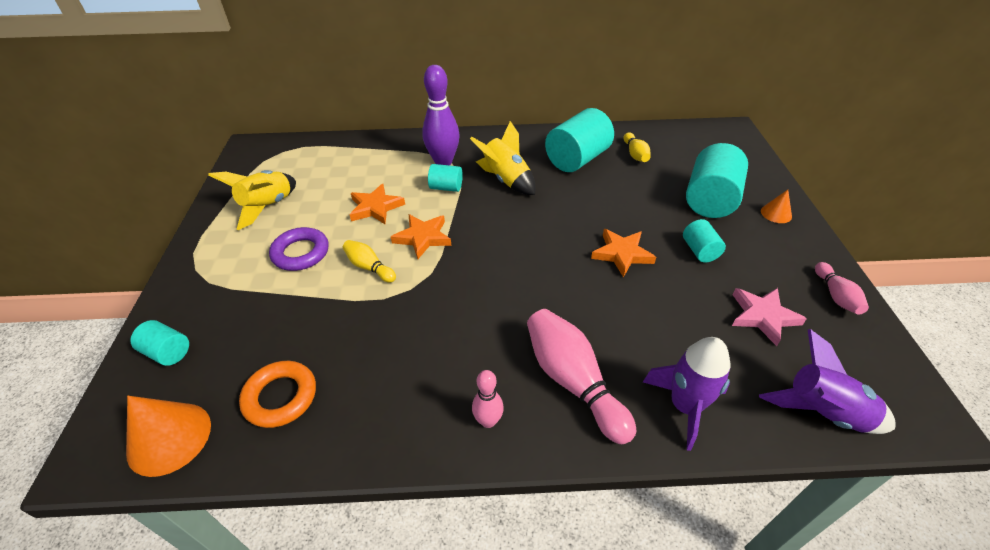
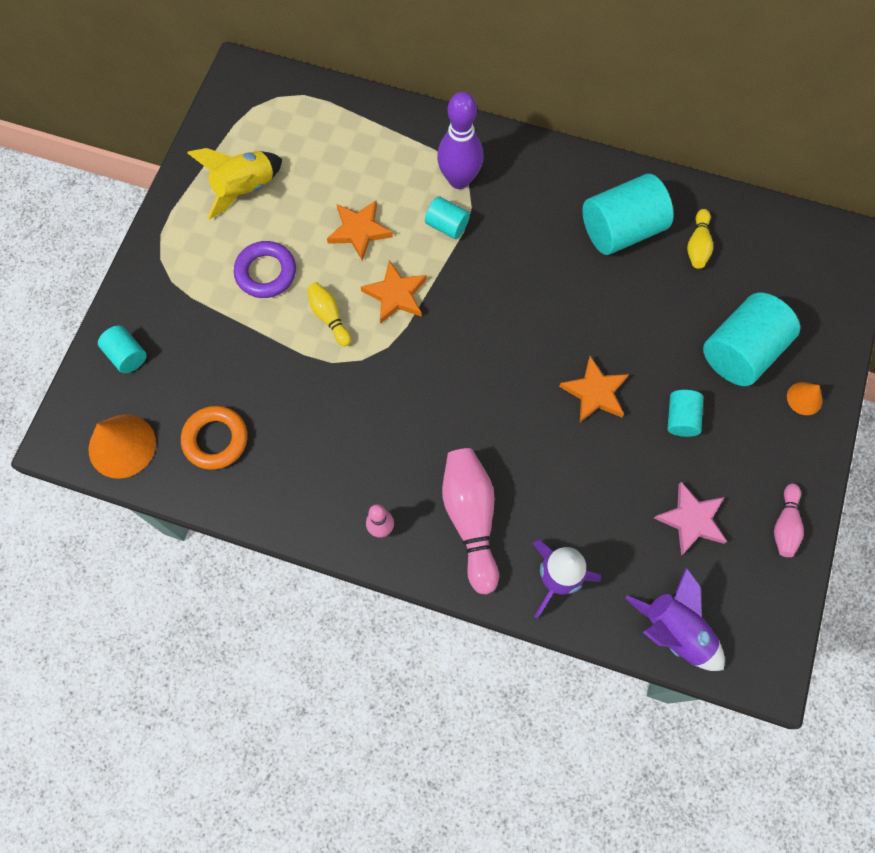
camera: 20 degrees right, 25 degrees up
yellow rocket [470,121,535,195] -> none

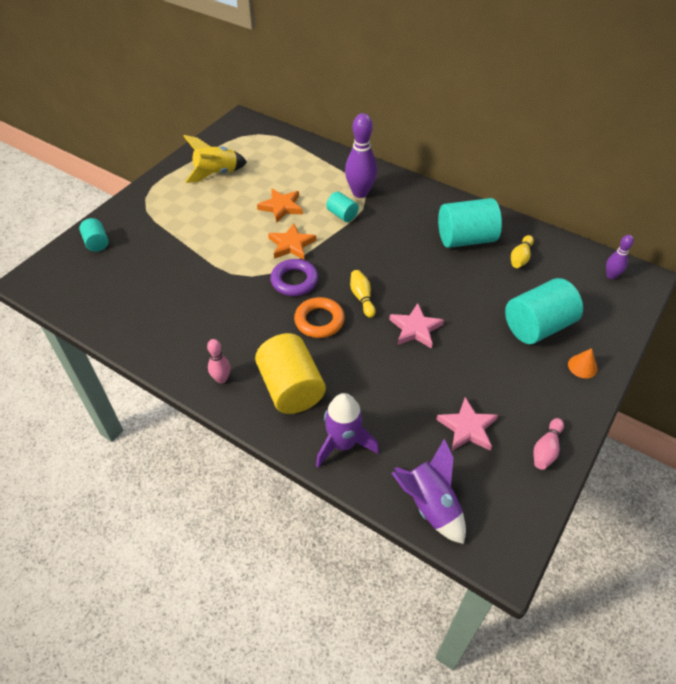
camera: 15 degrees right, 20 degrees down
orange cone [89,415,156,479] -> none
orange ring [181,406,247,470] -> orange ring moved to [294,297,345,338]
purple ring [234,241,296,298] -> purple ring moved to [270,259,318,296]
yellow bowling pin [307,282,351,346] -> yellow bowling pin moved to [350,270,376,318]
pink bowling pin [442,448,499,594] -> yellow cylinder [255,333,326,414]
orange star [559,356,629,422] -> pink star [389,303,444,349]
turquoise cylinder [667,390,703,437] -> none
none -> purple bowling pin [606,235,634,279]

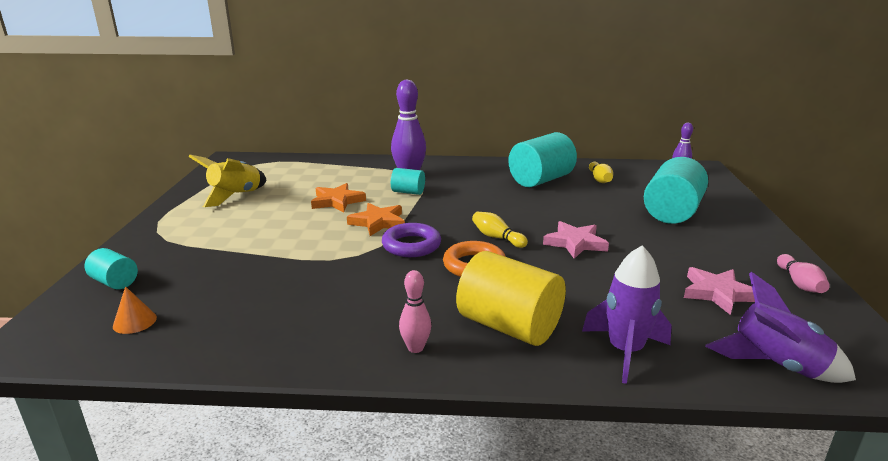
camera: 30 degrees left, 25 degrees down
orange cone [568,348,598,378] -> orange cone moved to [113,286,157,334]

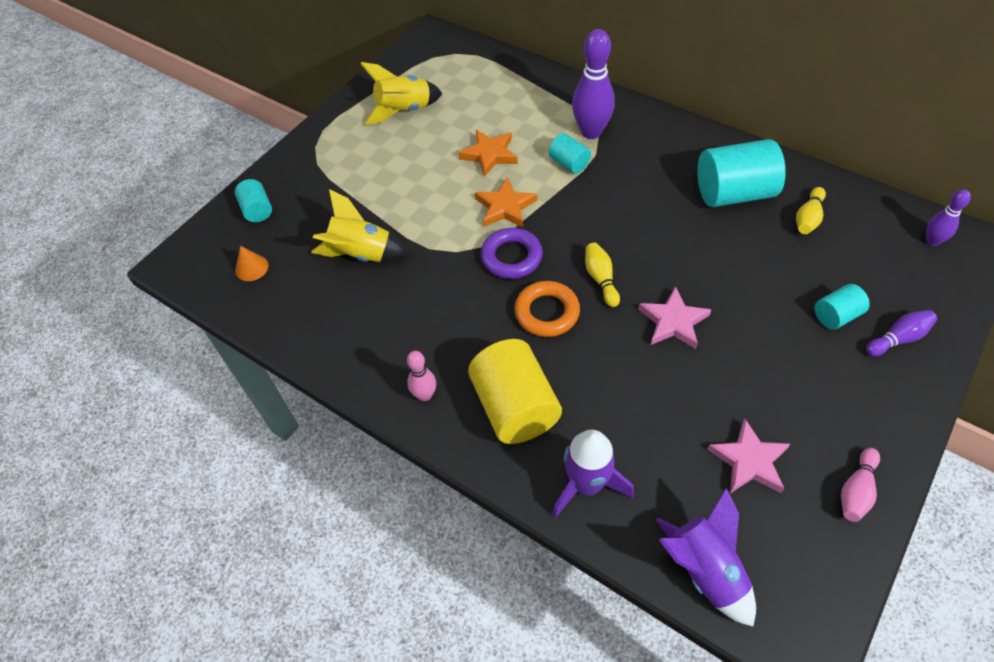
camera: 35 degrees right, 30 degrees up
turquoise cylinder [644,157,708,224] -> turquoise cylinder [815,284,870,329], size x0.52
none -> yellow rocket [311,189,409,262]
none -> purple bowling pin [866,310,937,356]

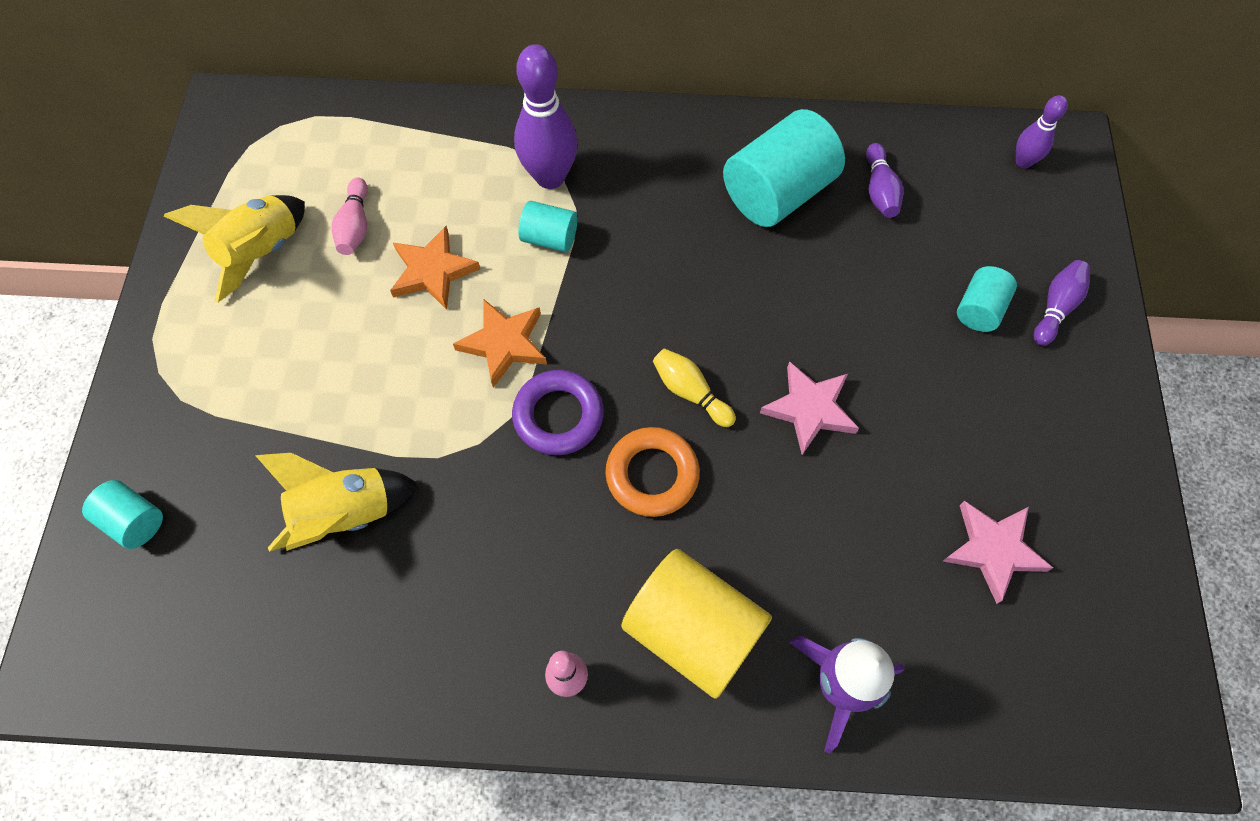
camera: 35 degrees left, 10 degrees up
orange cone [235,246,268,281] -> none
purple rocket [656,488,756,626] -> none
yellow bowling pin [796,187,826,234] -> purple bowling pin [866,143,903,218]
pink bowling pin [841,448,880,522] -> pink bowling pin moved to [332,177,368,255]

